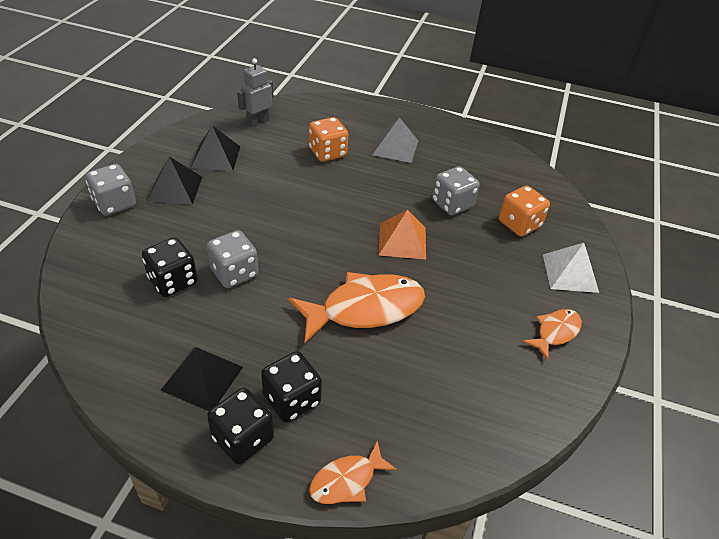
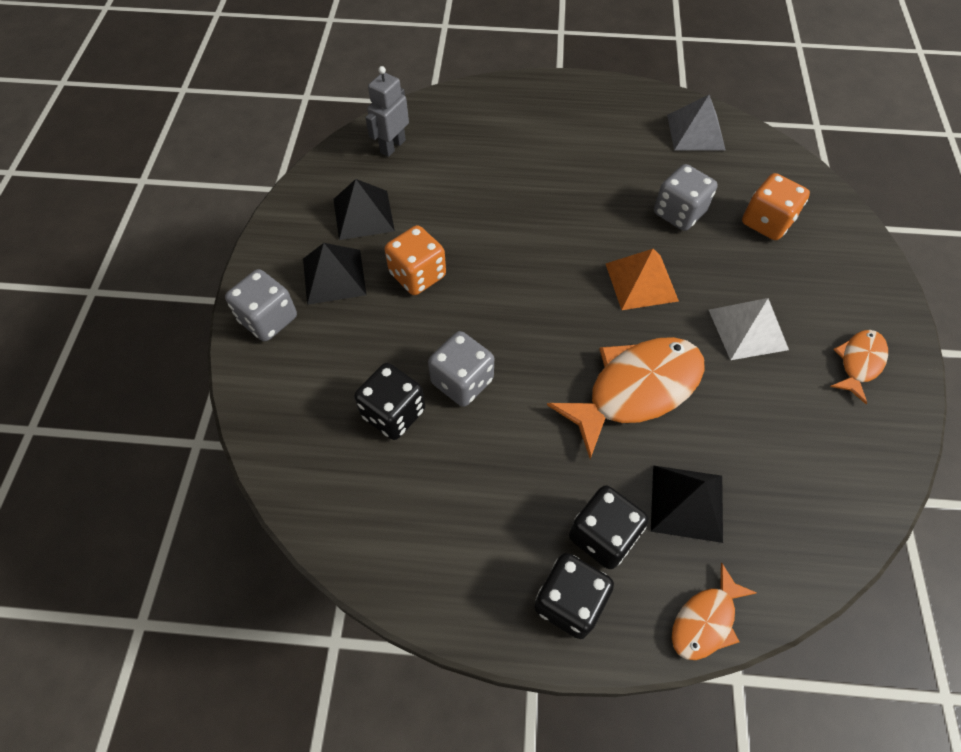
camera: 10 degrees left, 15 degrees up
black pyramid [161,347,243,411] -> black pyramid moved to [651,465,723,543]
orange dice [309,117,348,162] -> orange dice moved to [385,225,446,295]
grey pyramid [372,117,418,163] -> grey pyramid moved to [667,95,726,150]
white pyramid [543,243,599,293] -> white pyramid moved to [709,298,789,360]

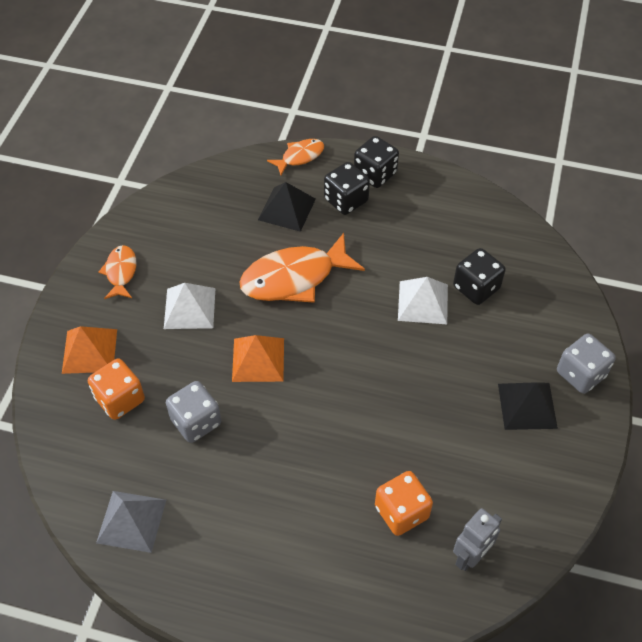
camera: 170 degrees left, 5 degrees down
black pyramid [333,179,395,240] -> none
orange dice [385,225,446,295] -> orange dice moved to [375,471,433,536]
grey dice [428,331,494,407] -> white pyramid [398,277,448,324]
orange fish [830,330,888,404] -> orange fish turned 135 degrees clockwise [98,245,136,299]
none -> orange pyramid [62,326,117,374]

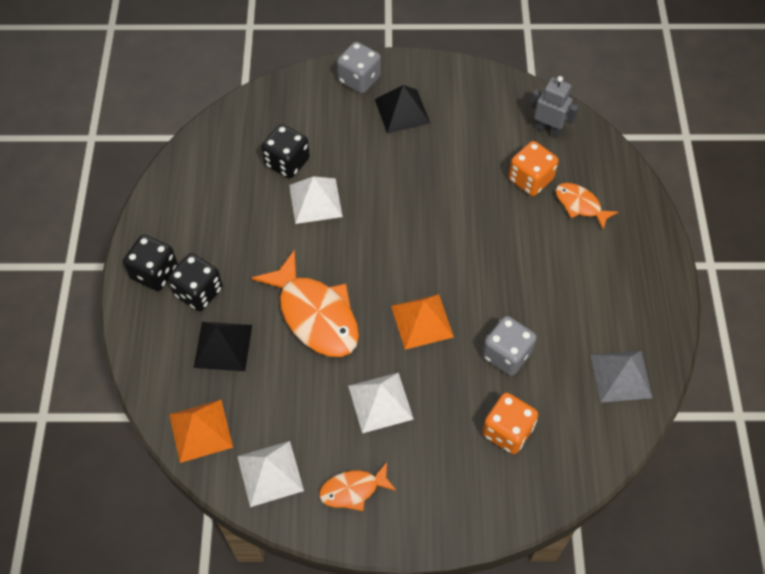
camera: 105 degrees left, 5 degrees up
orange pyramid [62,326,117,374] -> orange pyramid moved to [169,400,233,463]
orange fish [267,139,324,175] -> orange fish moved to [555,183,618,229]
none -> white pyramid [237,441,304,507]

